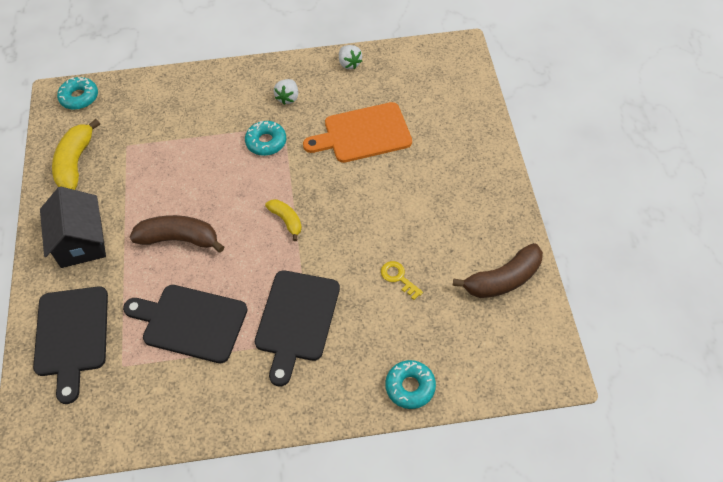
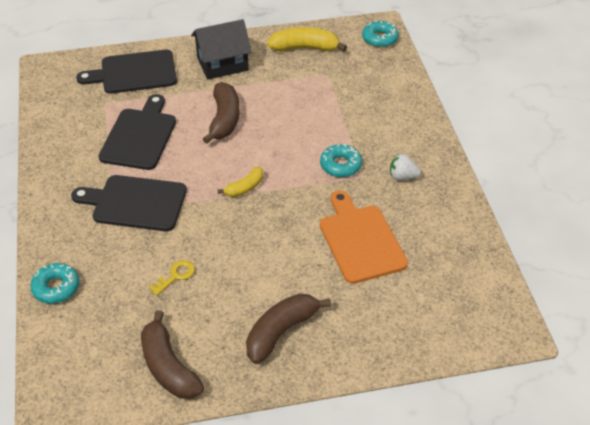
camera: 85 degrees right, 10 degrees down
white strawberry [339,45,362,69] -> none
none -> brown banana [246,294,331,364]

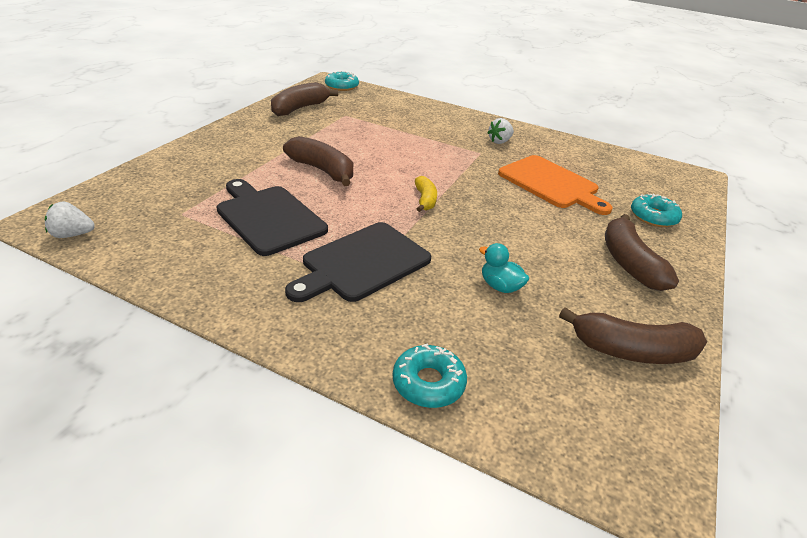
camera: 55 degrees left, 10 degrees down
black cutting board [76,50,177,94] -> none
yellow key [149,260,195,295] -> turquoise duck [479,243,529,293]
black house [191,19,252,80] -> none
yellow banana [267,27,347,52] -> brown banana [271,82,338,116]
turquoise donut [320,144,362,177] -> turquoise donut moved to [631,194,682,227]
orange cutting board [320,190,408,284] -> orange cutting board turned 150 degrees counterclockwise [498,155,613,215]
none -> white strawberry [45,201,95,238]

